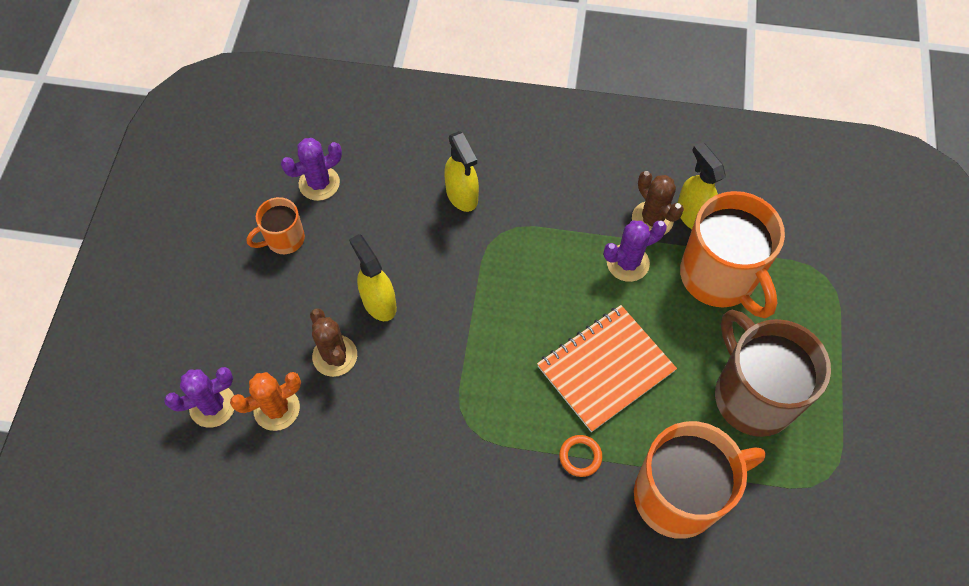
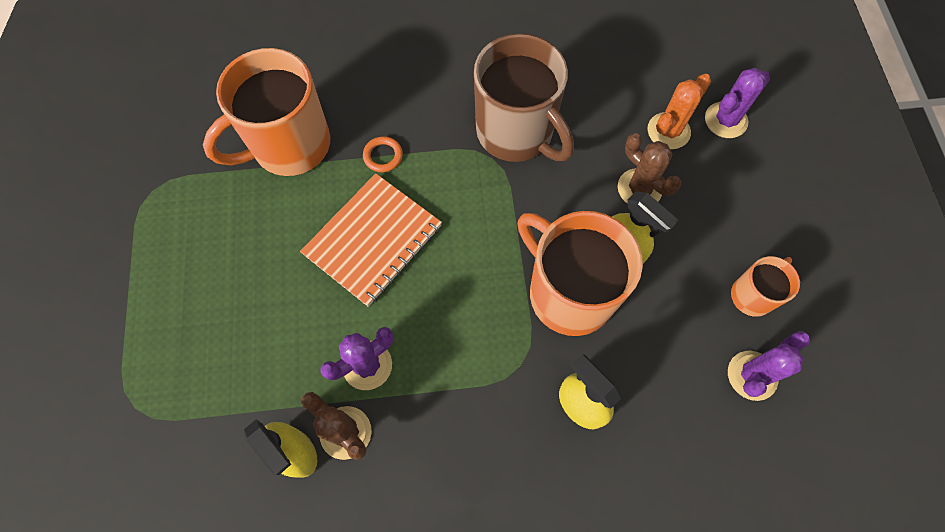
camera: 165 degrees right, 5 degrees up
orange mug [680,191,785,319] -> orange mug moved to [517,211,643,336]
brown mug [715,310,831,437] -> brown mug moved to [474,34,574,162]

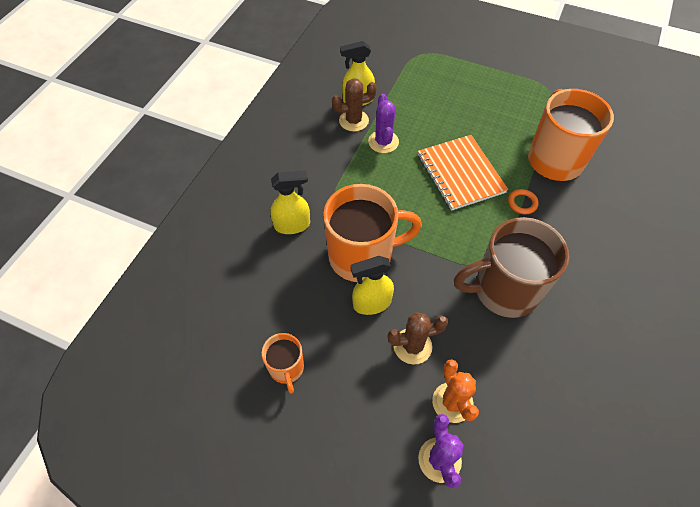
camera: 120 degrees right, 10 degrees down
purple cactus [728,331,810,401] -> none

